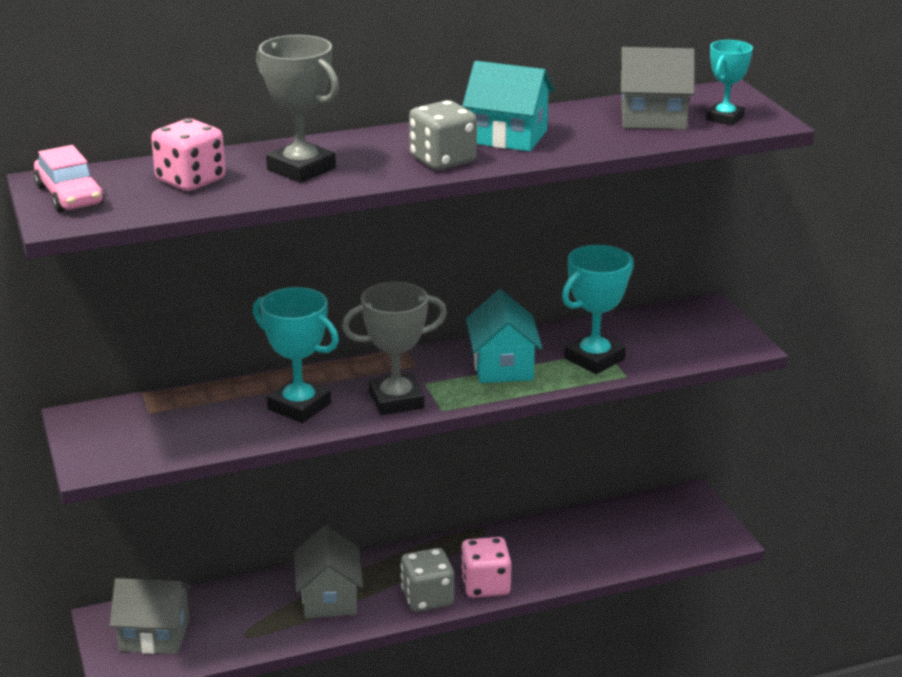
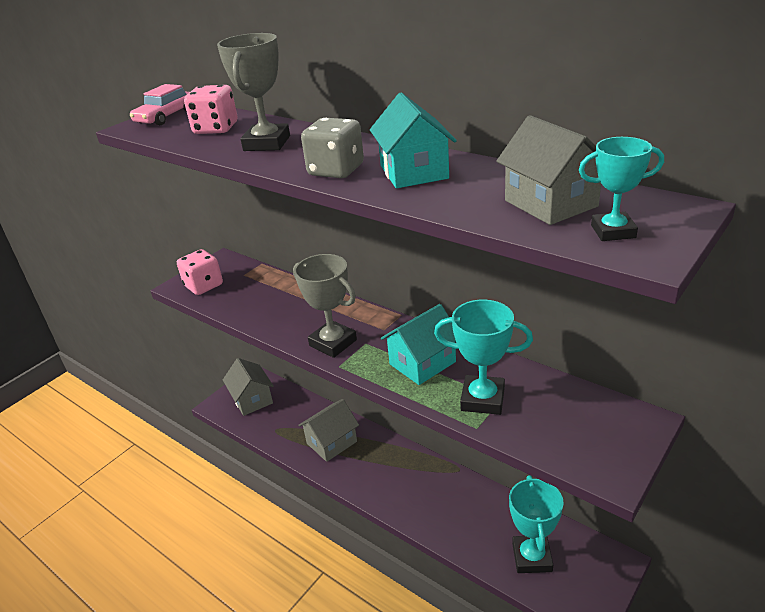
camera: 60 degrees right, 5 degrees up
turquoise trophy [253,287,339,423] -> turquoise trophy moved to [509,475,564,573]
grey dice [401,548,454,612] -> none
pink dice [461,537,511,598] -> pink dice moved to [177,249,223,295]

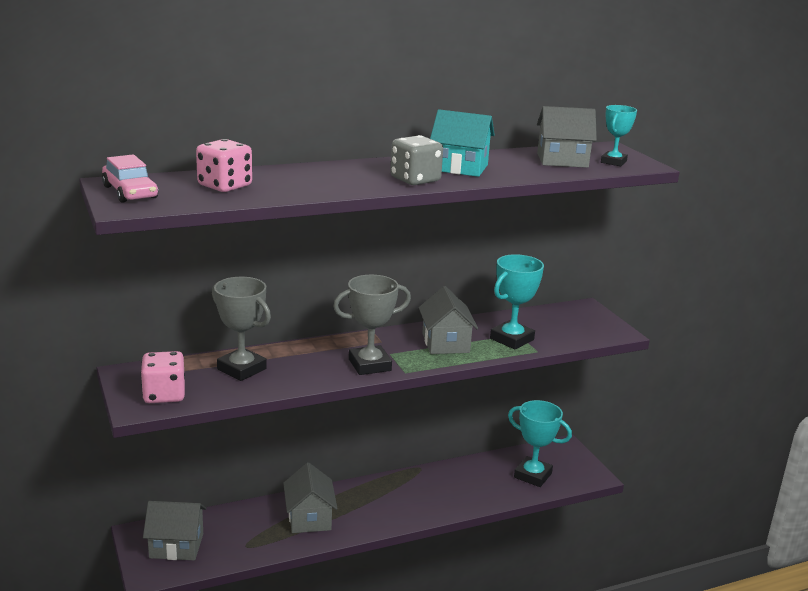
camera: 65 degrees left, 10 degrees down
grey trophy [217,33,290,151] -> grey trophy moved to [212,277,271,381]
turquoise house [381,304,456,385] -> grey house [419,286,478,354]

